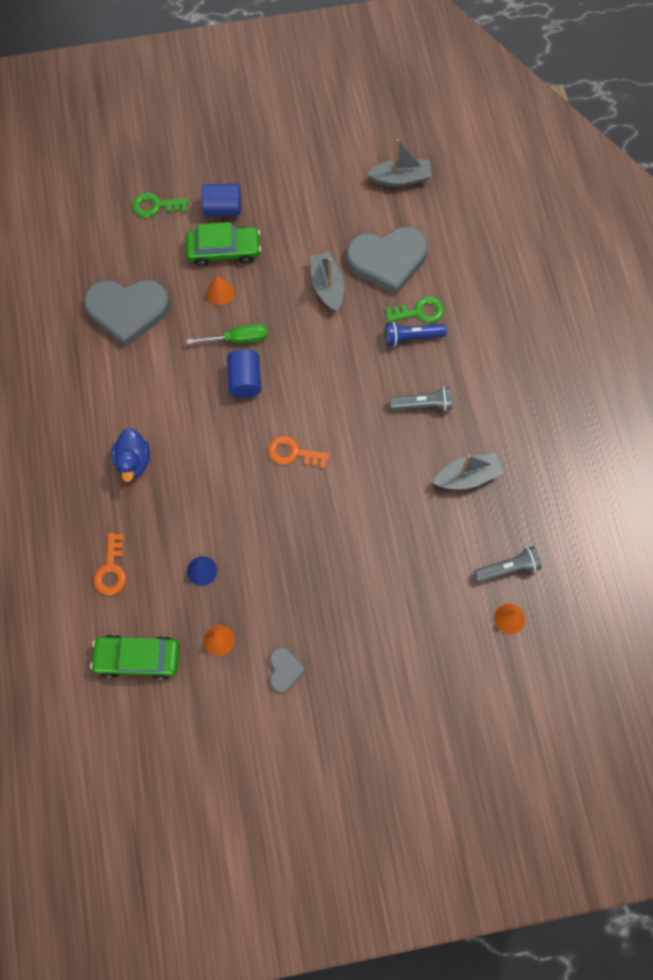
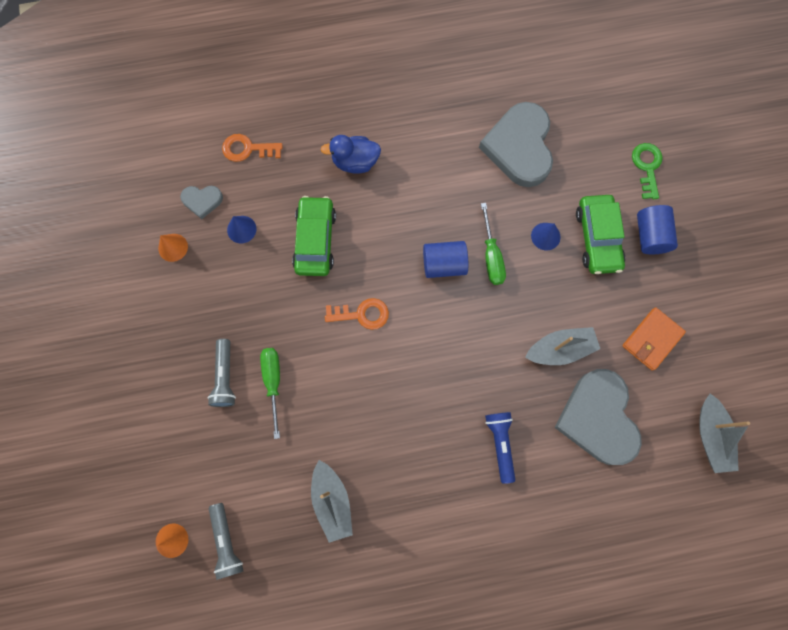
camera: 90 degrees right, 5 degrees up
green car [90,634,179,680] -> green car moved to [292,196,336,276]
orange cone [207,276,234,305] -> blue cone [531,223,560,250]
orange key [268,436,329,469] -> orange key turned 75 degrees clockwise [325,298,389,330]
grey heart [270,647,306,692] -> grey heart moved to [180,186,223,219]
green key [386,296,444,323] -> none
grey flashlight [390,387,452,411] -> grey flashlight moved to [208,339,236,407]
none -> green screwdriver [260,348,280,439]
none -> orange wallet [622,307,686,371]

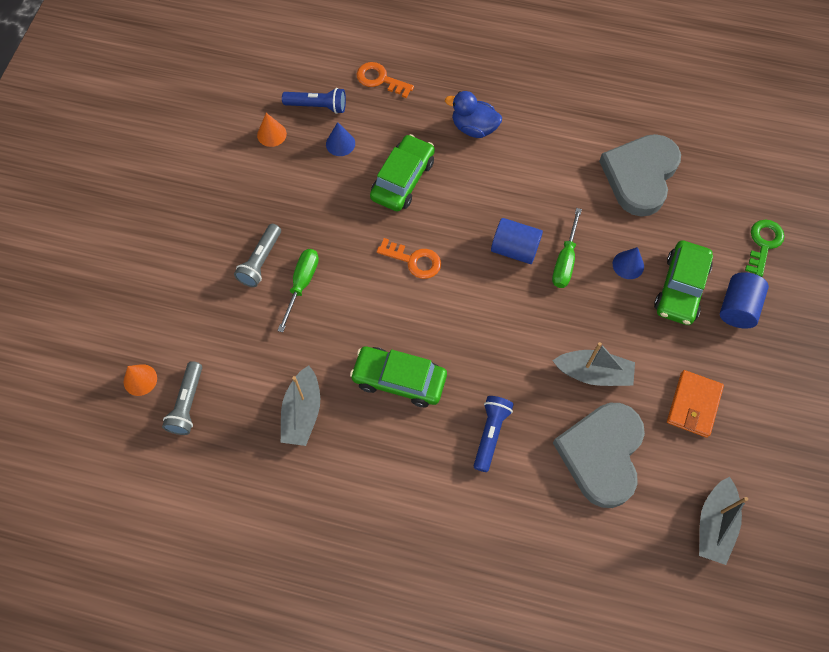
camera: 25 degrees right, 10 degrees down
grey heart [180,186,223,219] -> blue flashlight [282,88,346,114]
orange wallet [622,307,686,371] -> orange wallet turned 45 degrees counterclockwise [667,370,724,438]
none -> green car [350,346,447,407]

